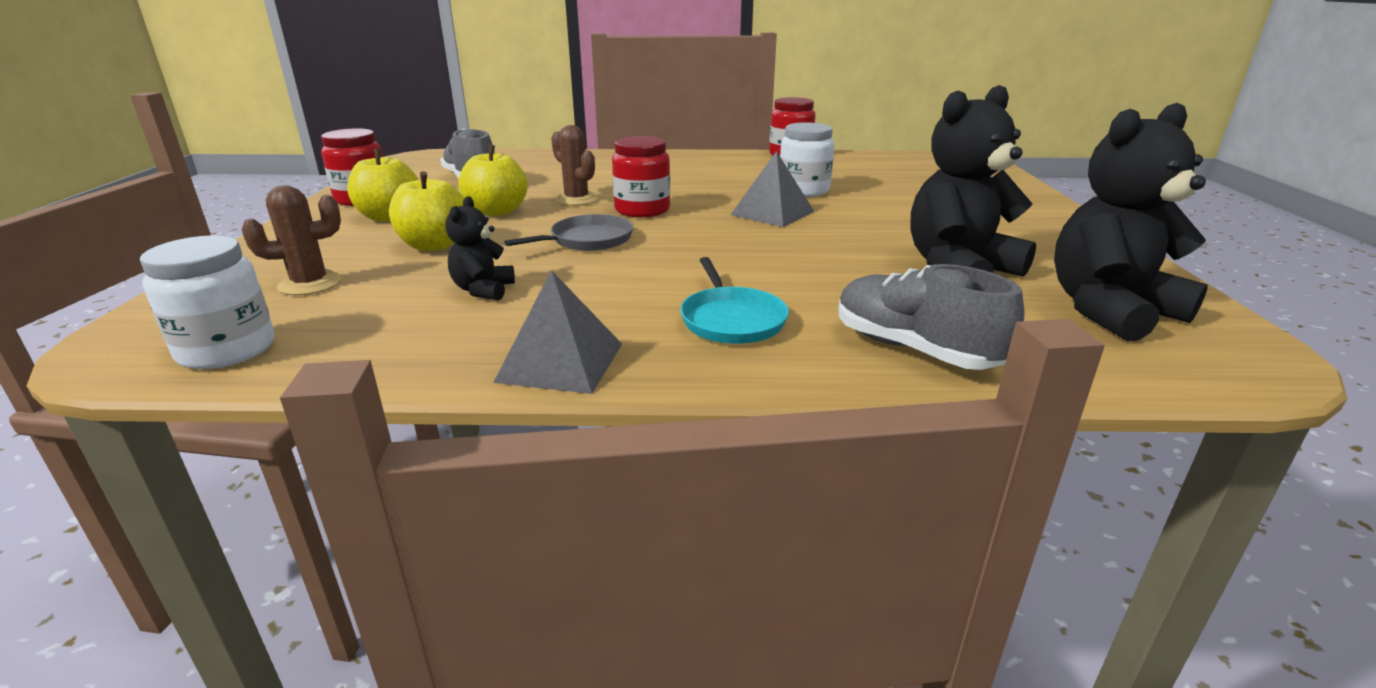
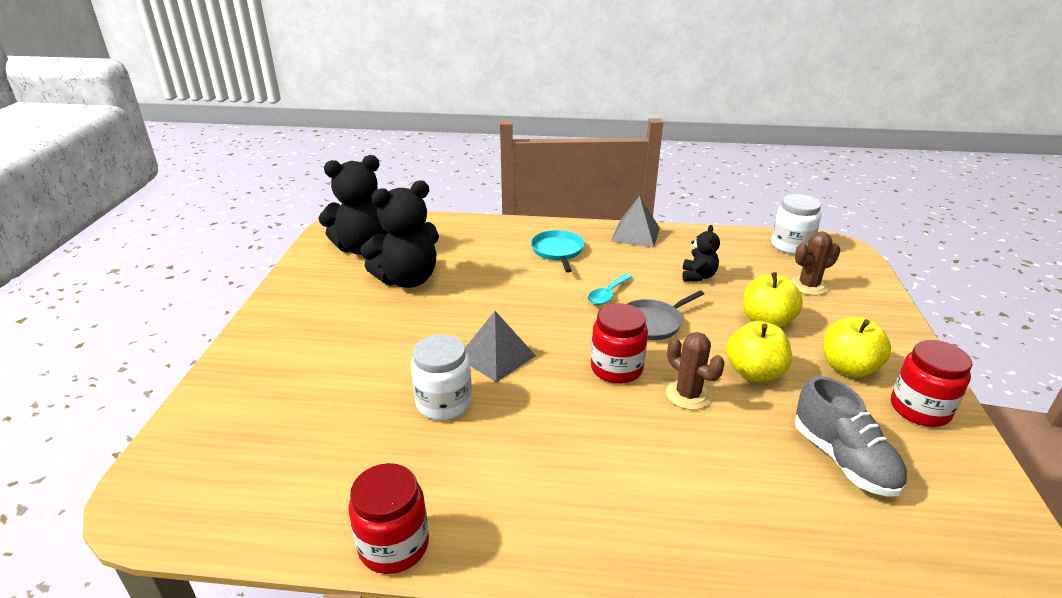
camera: 175 degrees left, 5 degrees up
grey shoe [838,264,1025,370] -> none
none -> turquoise spoon [588,273,632,305]

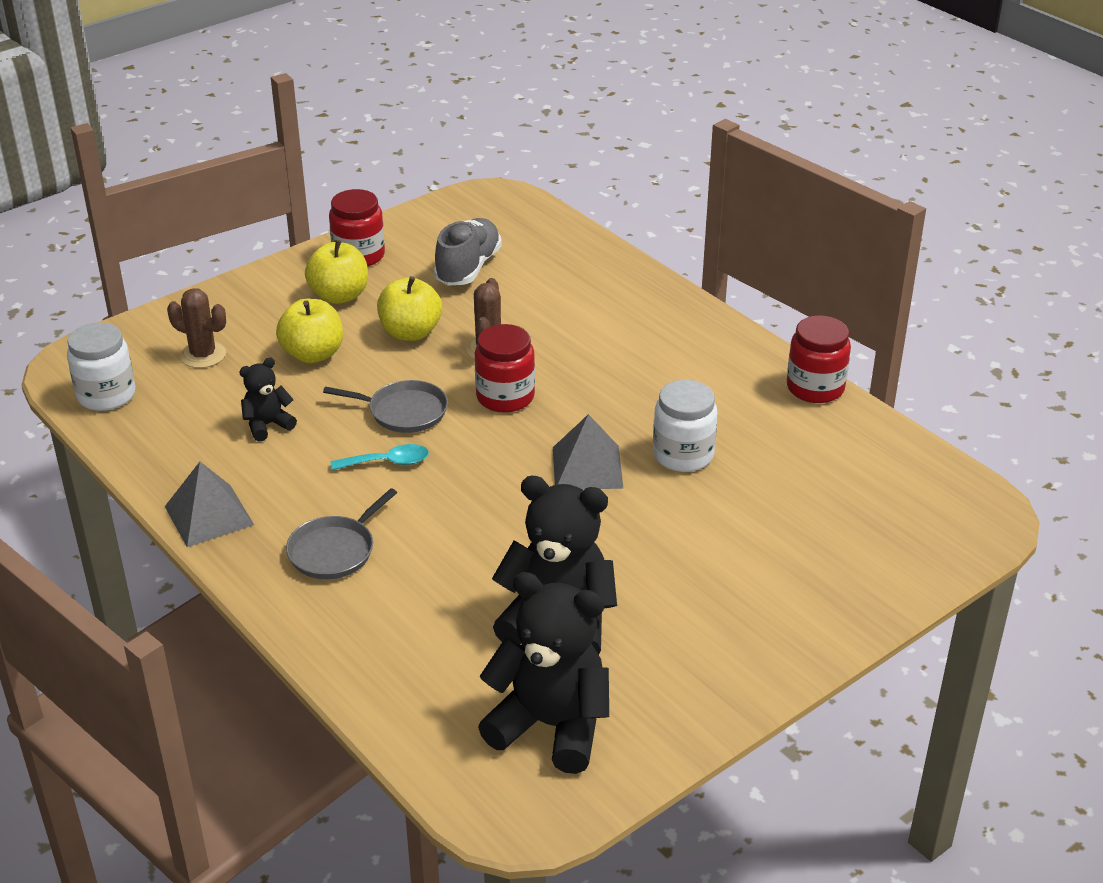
camera: 135 degrees left, 5 degrees up
turquoise pan [531,230,584,273] -> grey pan [286,488,397,579]

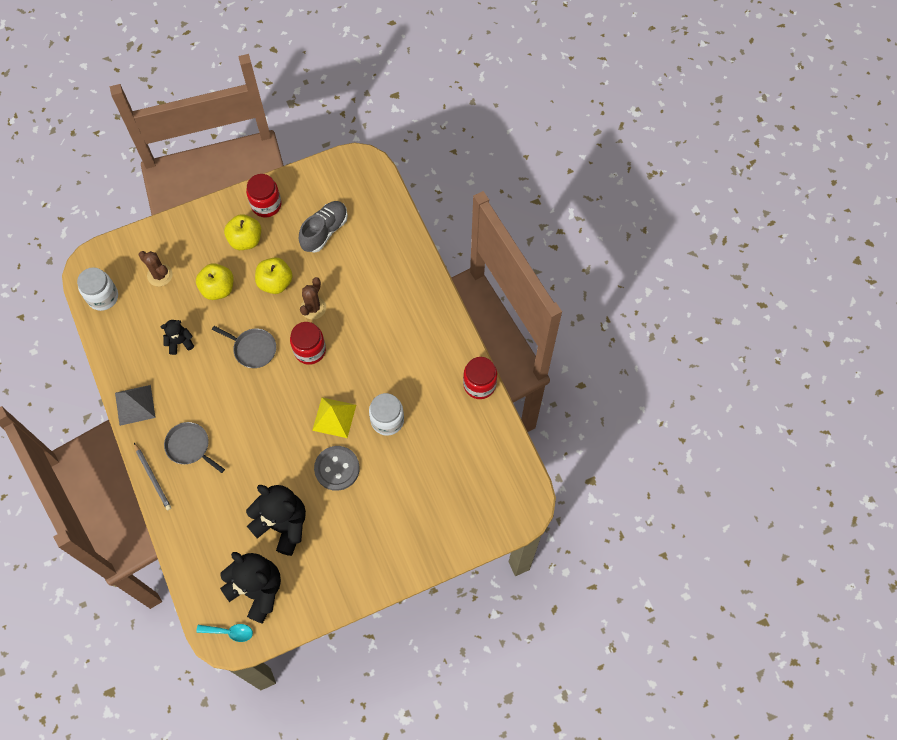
camera: 15 degrees right, 30 degrees up
grey pan [286,488,397,579] -> grey pan turned 75 degrees clockwise [164,422,225,473]
turquoise spoon [331,444,429,470] -> turquoise spoon moved to [196,624,253,642]
grey pyramid [553,414,623,490] -> yellow pyramid [312,397,356,438]
none -> grey pencil [134,443,171,510]
none -> grey button [314,446,360,491]

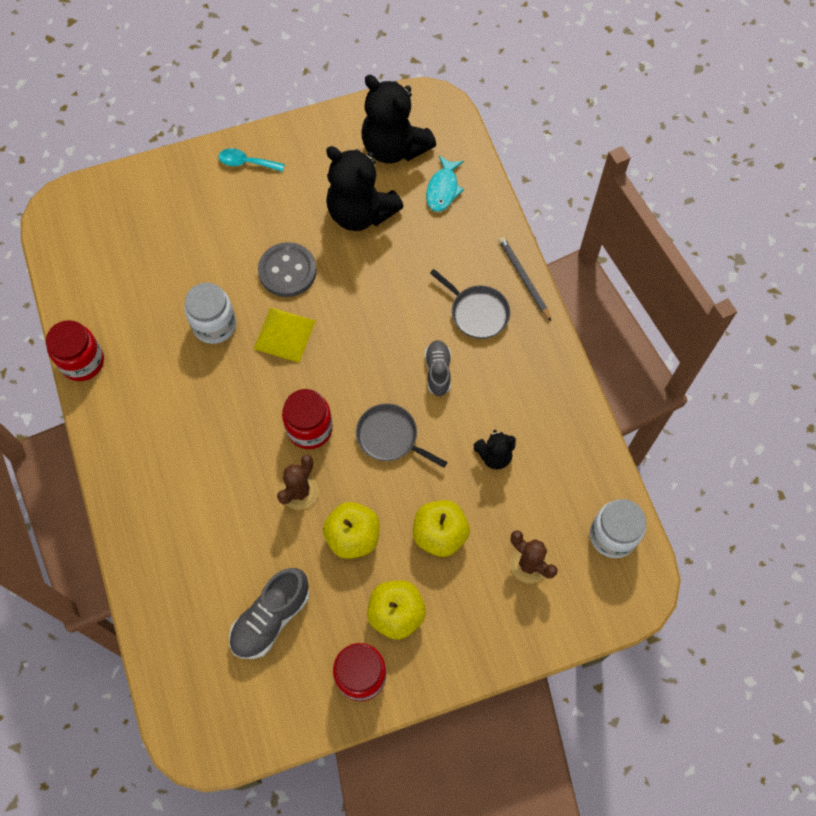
camera: 175 degrees left, 0 degrees up
grey pyramid [115,385,156,426] -> none
turquoise spoon [196,624,253,642] -> turquoise spoon moved to [219,148,285,172]
none -> grey shoe [425,340,451,396]
none -> turquoise fish [426,156,464,212]

